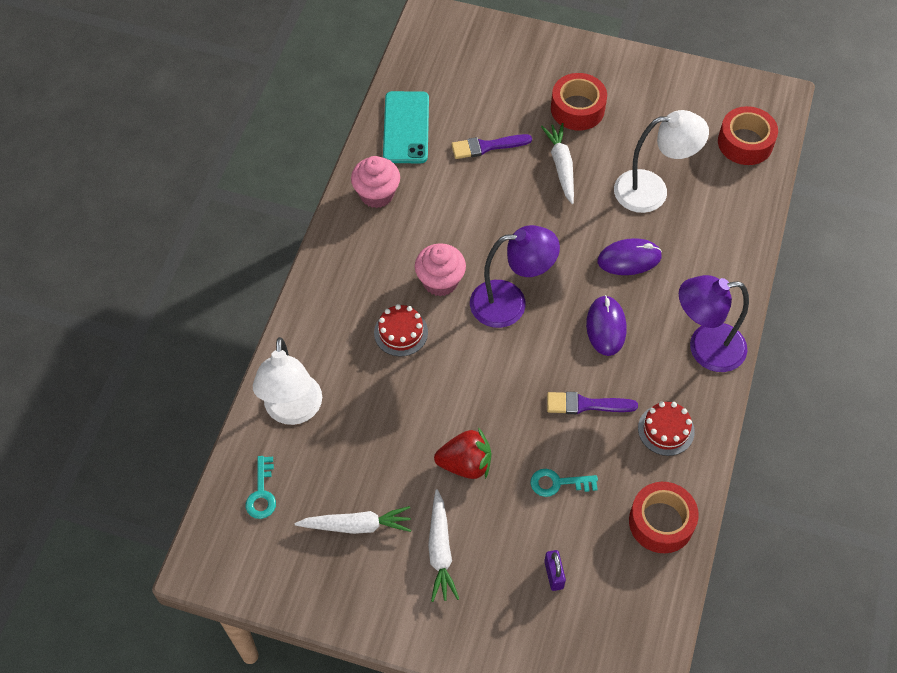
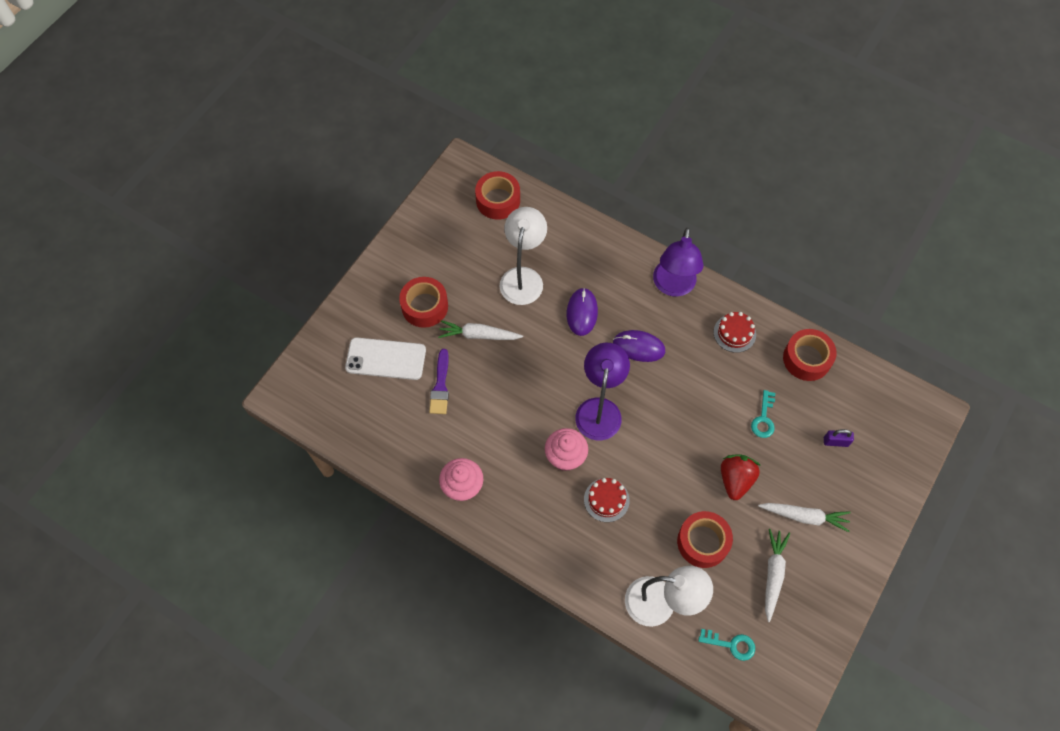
camera: 75 degrees left, 5 degrees up
turquoise phone [383,91,429,163] -> none
purple brush [547,392,638,414] -> none
none -> white phone [345,337,426,380]
none -> red tape [677,511,733,568]

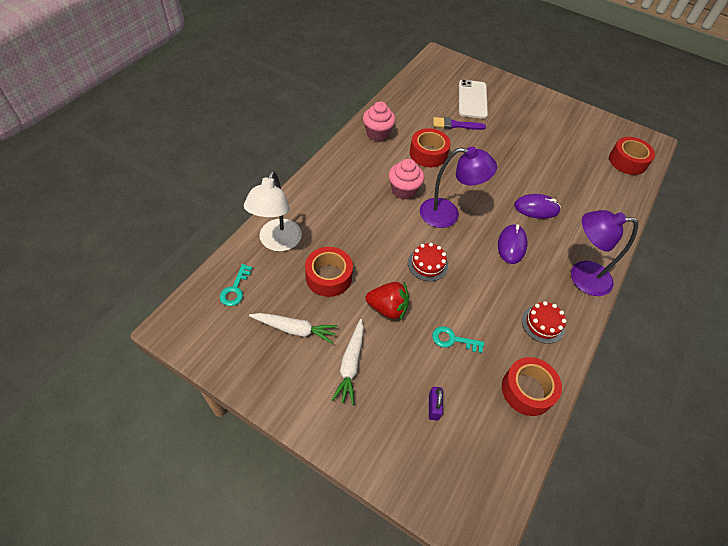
camera: 85 degrees right, 10 degrees down
red tape [399,277,448,328] -> red tape moved to [410,128,451,167]
white carrot [438,320,523,340] -> none
white lamp [500,207,547,305] -> none
red cake [584,478,630,522] -> red cake moved to [408,243,448,281]

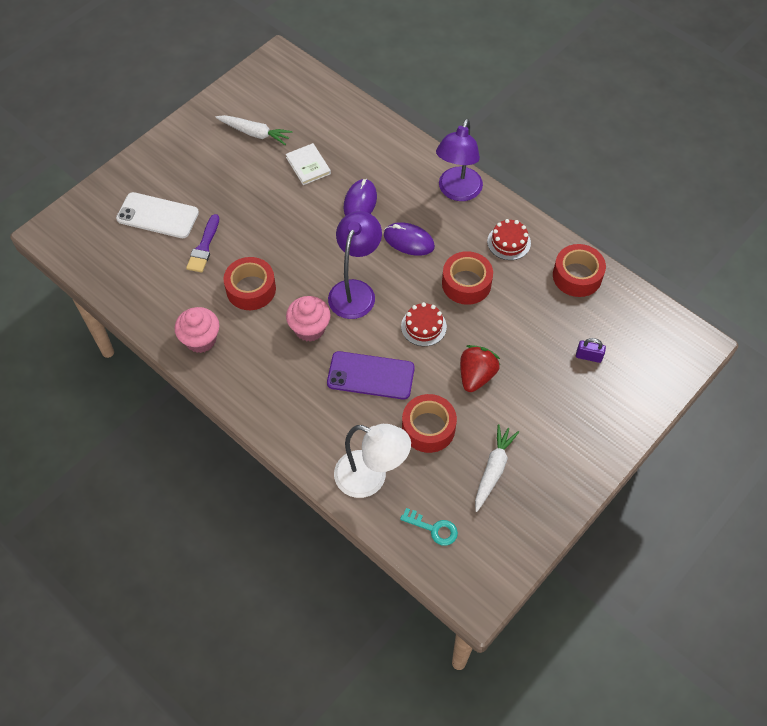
camera: 75 degrees left, 5 degrees up
white carrot [332,319,364,405] -> white carrot moved to [215,115,292,145]
turquoise key [432,326,484,353] -> none
red tape [609,137,655,175] -> red tape moved to [442,251,493,305]
none -> white book [286,143,331,185]
none -> purple phone [327,351,415,399]

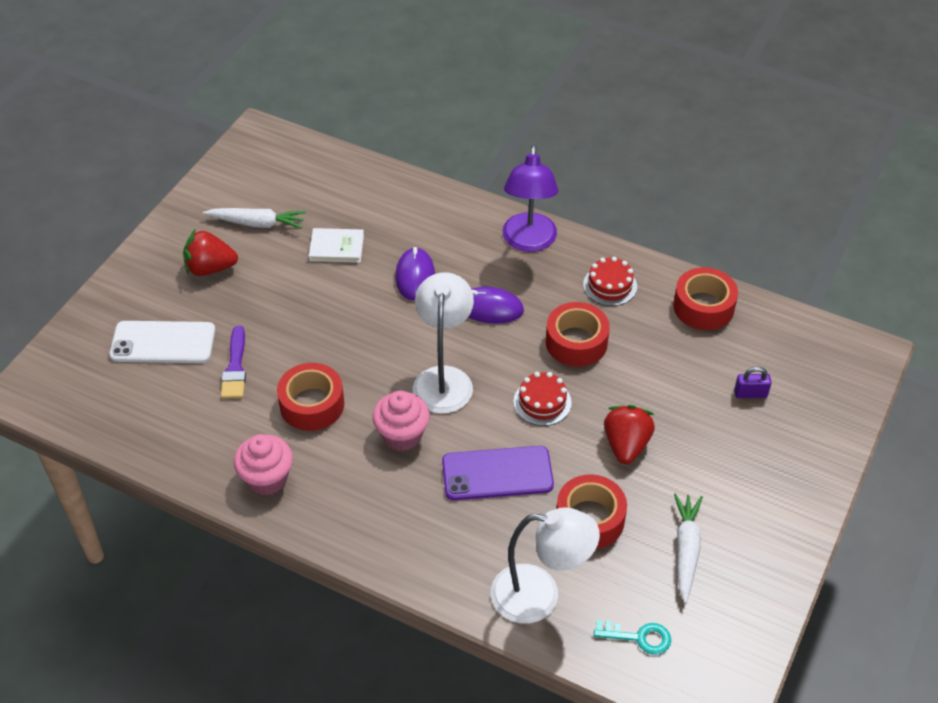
camera: 15 degrees left, 10 degrees down
white book [286,143,331,185] -> white book turned 45 degrees counterclockwise [309,228,364,263]
purple lamp [328,211,382,319] -> white lamp [413,272,474,414]
none -> red strawberry [183,229,238,276]

